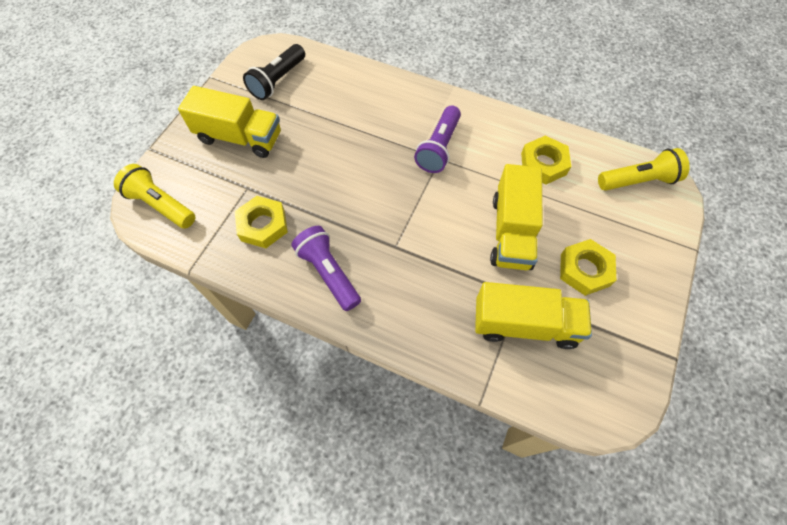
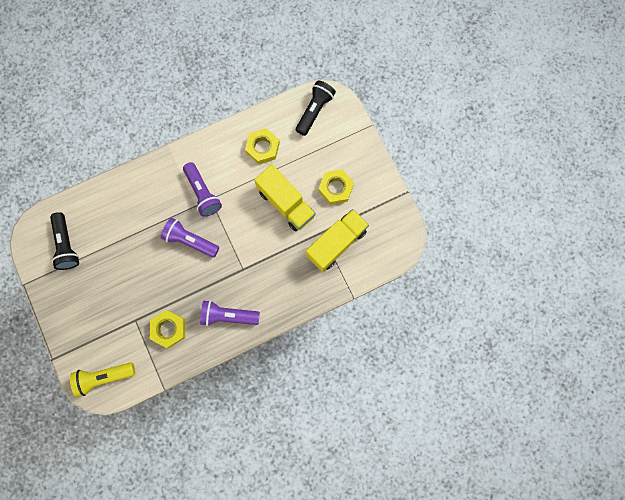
camera: 50 degrees left, 15 degrees up
yellow truck [178,86,281,158] -> none
yellow flashlight [598,148,689,191] -> black flashlight [296,81,336,136]
none -> purple flashlight [161,218,219,258]

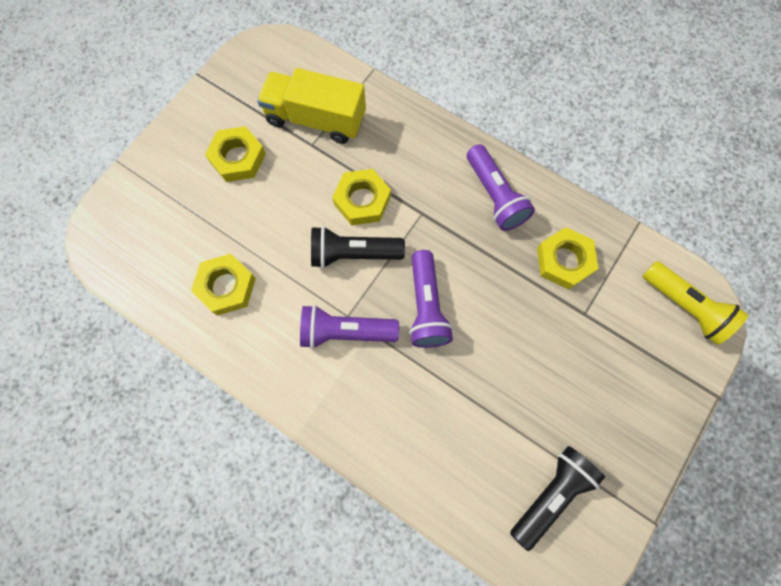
camera: 120 degrees left, 5 degrees down
purple flashlight [183,162,222,217] -> purple flashlight turned 120 degrees counterclockwise [300,305,399,349]
yellow truck [254,164,316,232] -> none
black flashlight [296,81,336,136] -> black flashlight moved to [311,226,405,268]
none -> yellow nut [332,169,391,225]

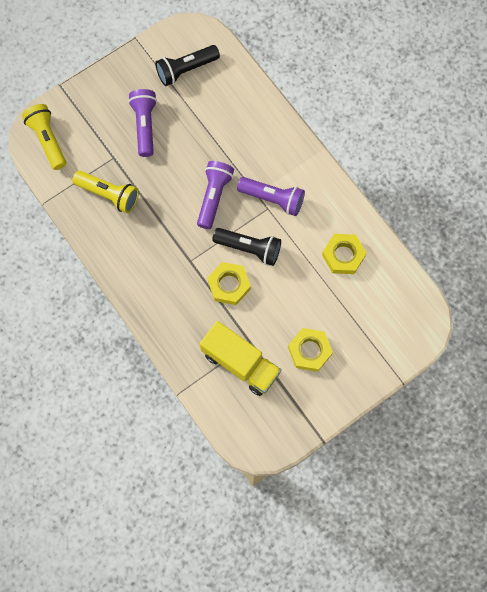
camera: 160 degrees left, 0 degrees up
purple flashlight [467,144,535,231] -> purple flashlight moved to [128,89,157,157]
yellow nut [537,227,599,289] -> yellow flashlight [72,171,139,213]

